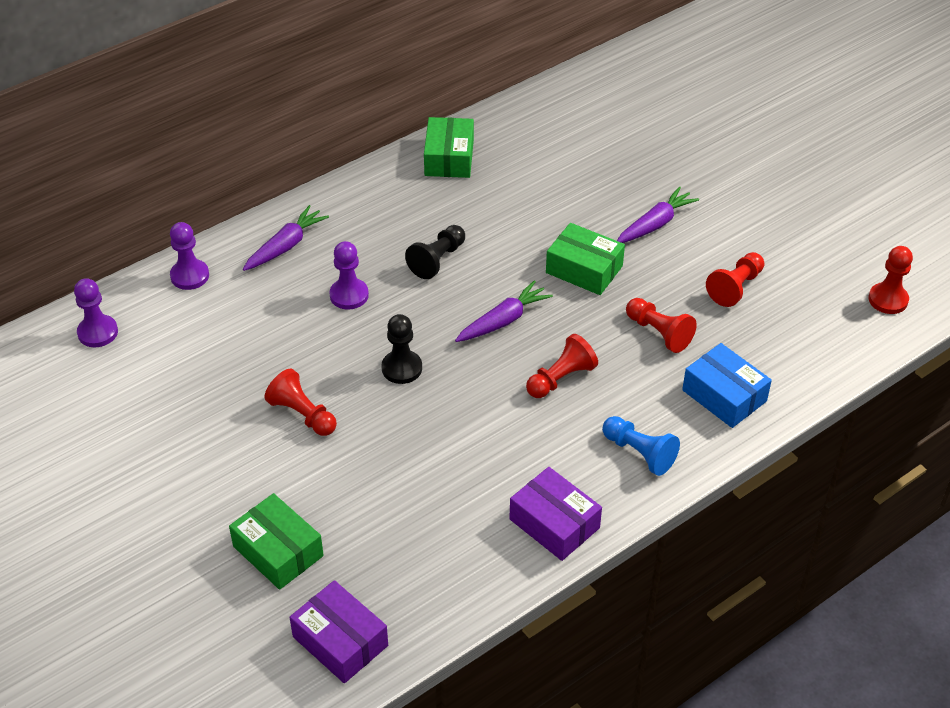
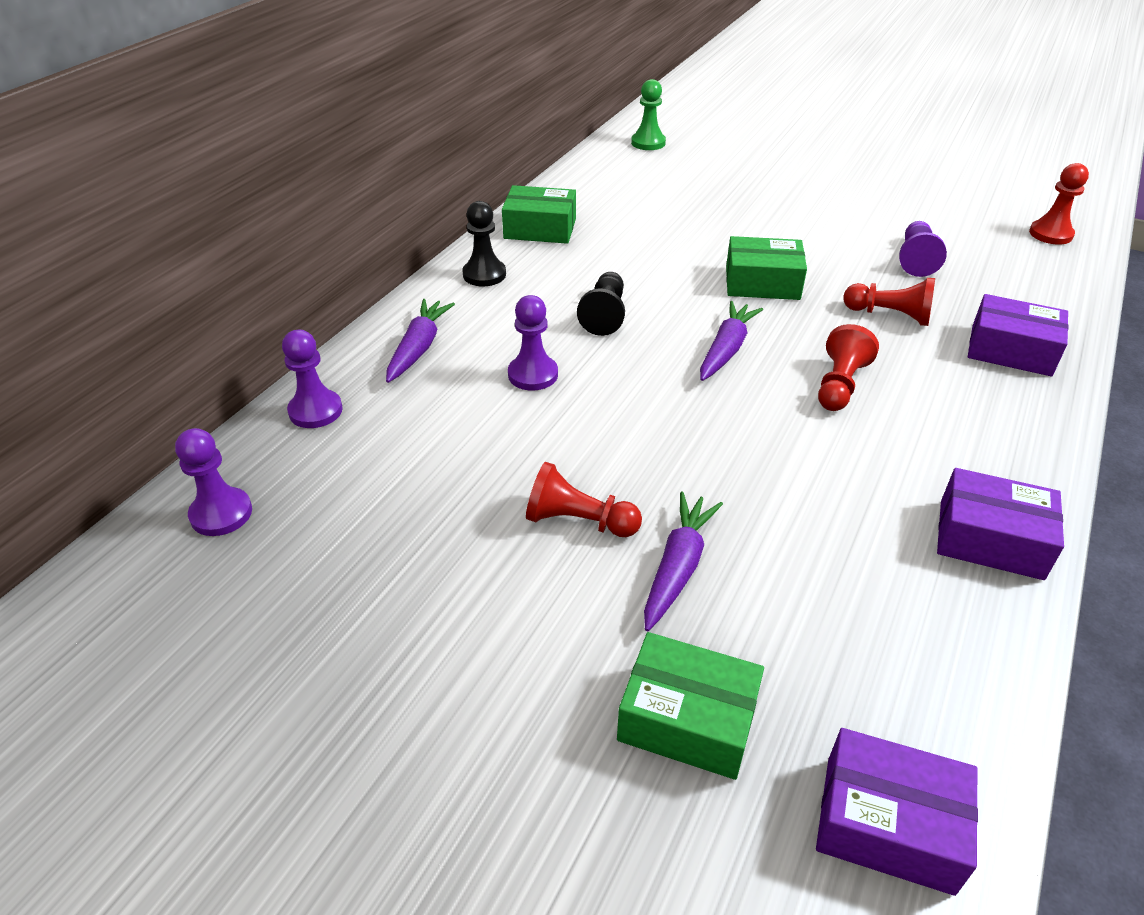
camera: 25 degrees left, 5 degrees down
black pawn [382,314,422,384] -> black pawn moved to [462,201,506,286]
green box [424,117,474,178] -> green box turned 60 degrees counterclockwise [502,185,576,244]
blue pawn [602,416,680,476] -> none
purple carrot [617,186,699,243] -> purple carrot moved to [644,492,723,631]
blue box [682,343,772,428] -> purple box [968,294,1068,376]
red pawn [706,252,764,307] -> purple pawn [899,221,947,277]
none -> green pawn [631,79,666,150]

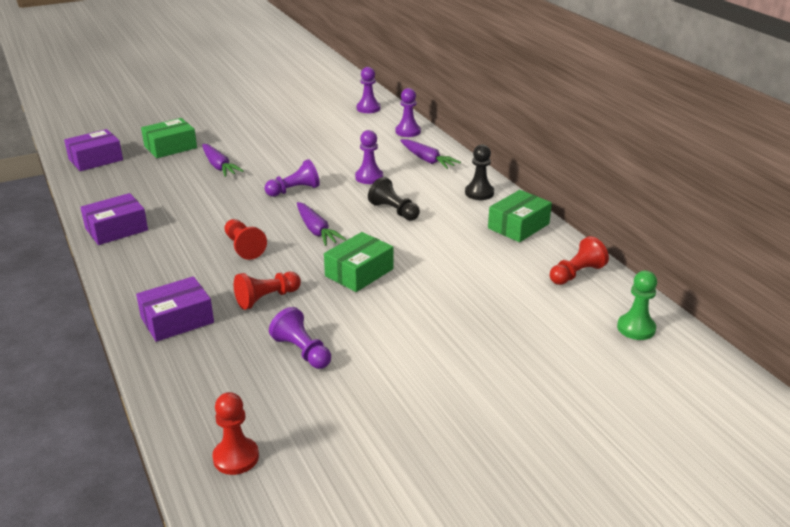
camera: 125 degrees right, 10 degrees down
red pawn [526,462,642,537] -> red pawn moved to [550,236,609,285]
none -> purple pawn [265,159,320,197]

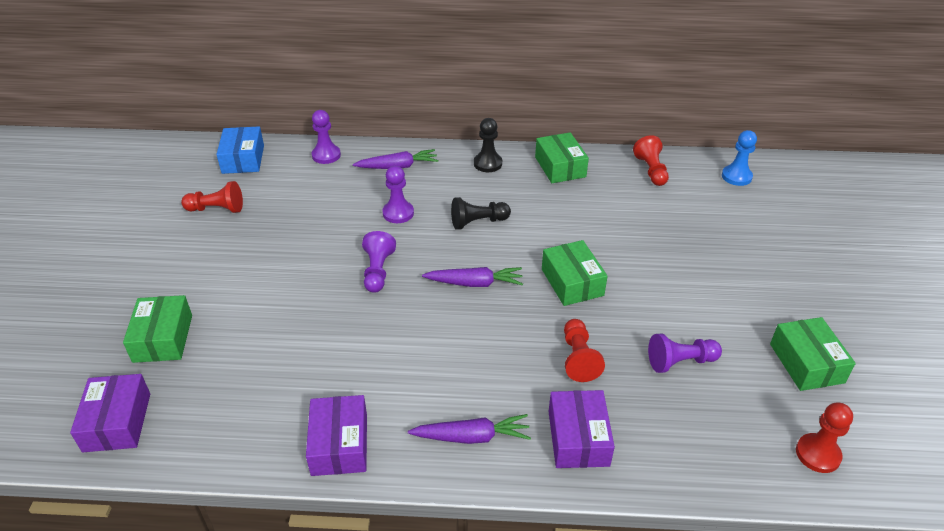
camera: 60 degrees left, 10 degrees up
purple carrot [202,144,244,177] -> purple carrot moved to [408,414,531,444]
red pawn [225,219,267,260] -> red pawn moved to [181,181,243,213]
purple pawn [357,67,380,113] -> blue box [216,126,264,174]
green pawn [617,271,657,340] -> blue pawn [722,130,757,186]
none -> green box [770,317,856,391]

